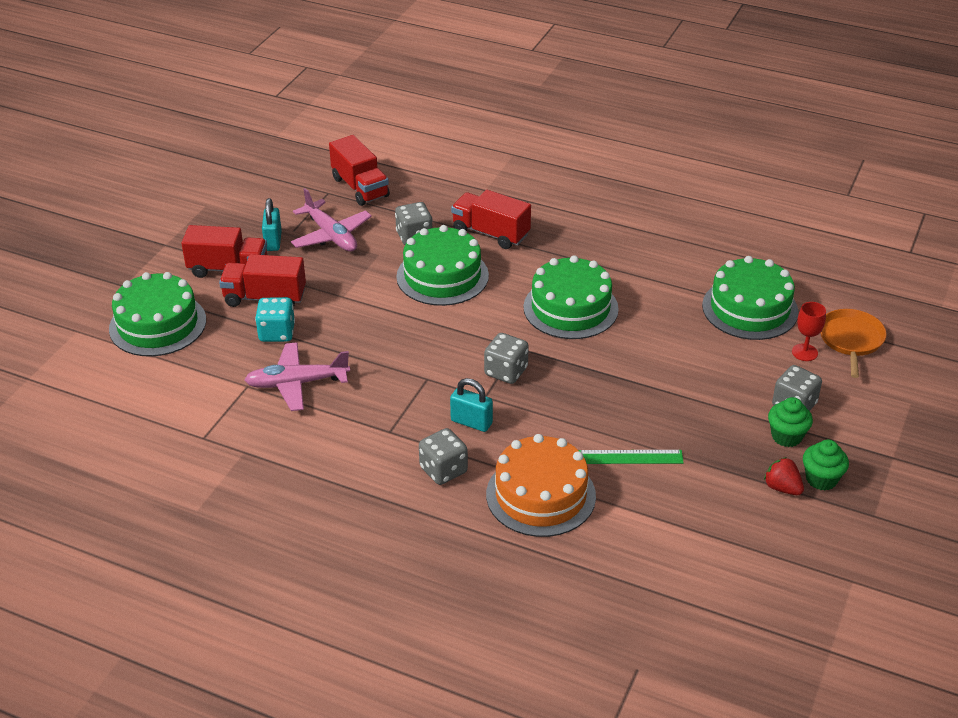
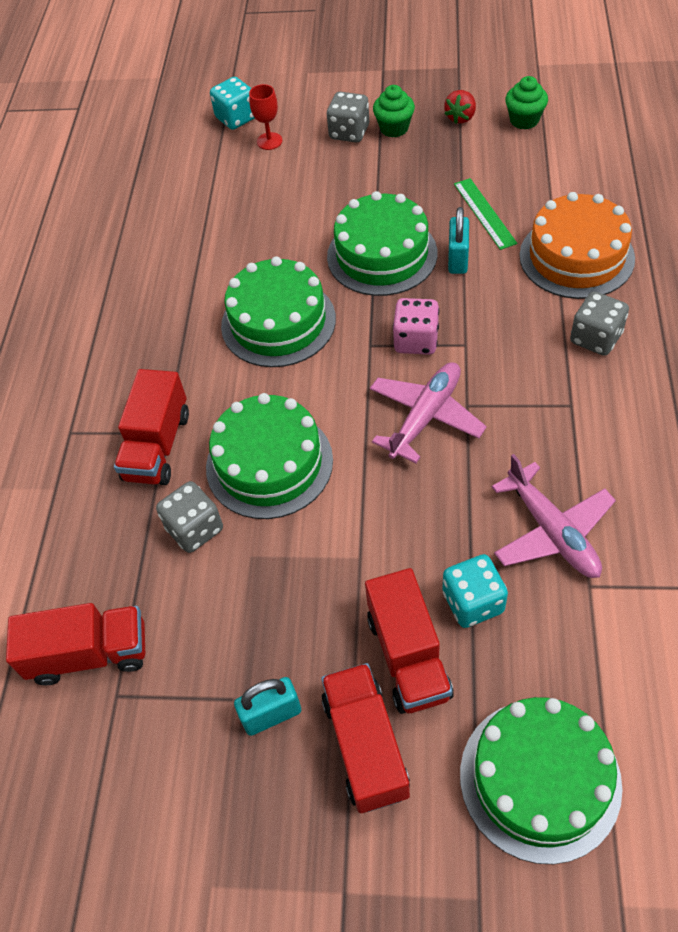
camera: 105 degrees left, 15 degrees up
pink plane [291,188,372,252] -> pink plane moved to [370,362,487,463]
red truck [329,135,390,206] -> red truck turned 45 degrees clockwise [6,603,145,685]
turquoise padlock [450,378,493,432] -> turquoise padlock moved to [448,207,469,274]
grey dice [484,333,529,384] -> pink dice [393,298,439,355]
green cake [702,256,799,340] -> green cake moved to [327,191,437,296]
green cupcake [803,440,849,490] -> green cupcake moved to [505,76,548,130]
orange pan [820,309,887,378] -> turquoise dice [210,77,255,130]

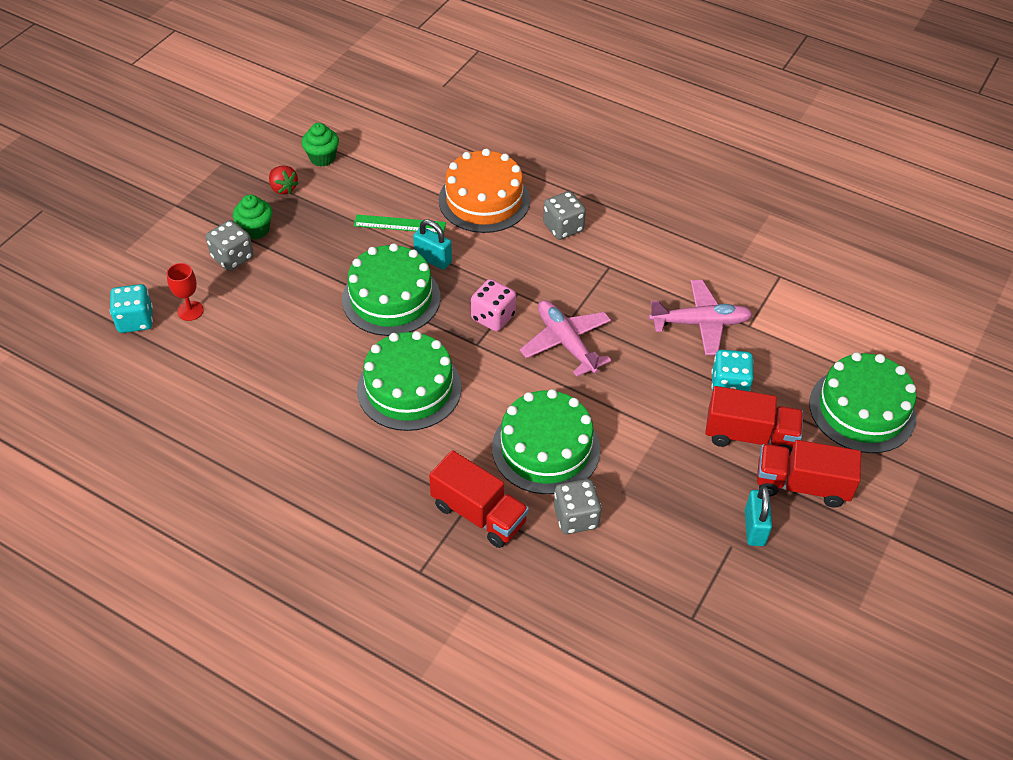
camera: 70 degrees left, 5 degrees down
red truck [6,603,145,685] -> none

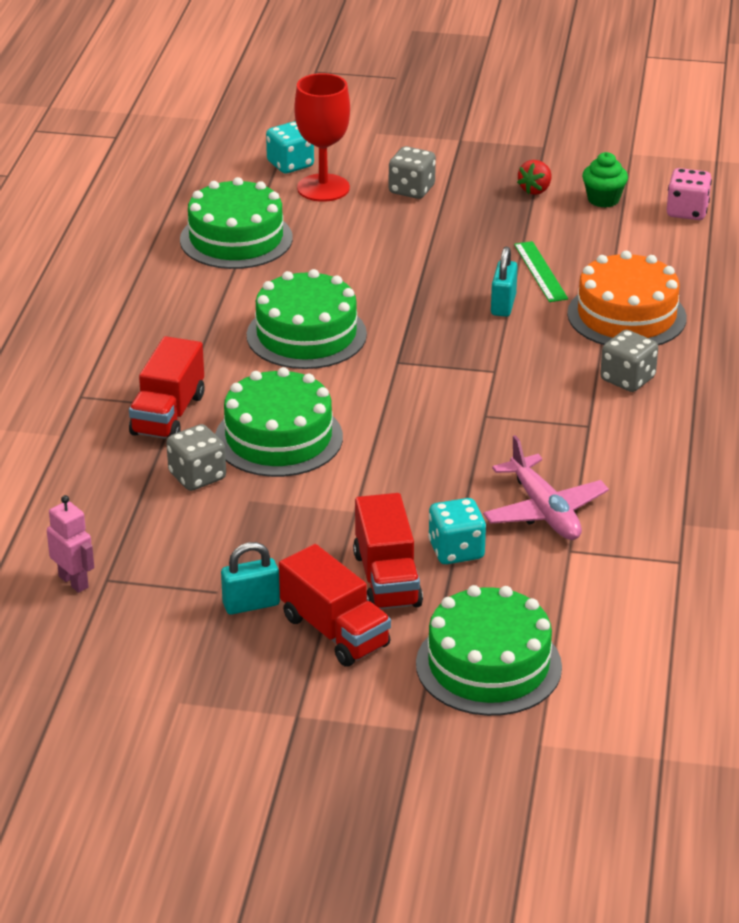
camera: 70 degrees right, 15 degrees down
red goblet [166,263,204,321] -> red goblet [294,73,350,202], size x1.85
green cupcake [233,194,272,239] -> none
green cake [342,243,440,336] -> green cake moved to [180,177,293,269]
pink dice [471,279,516,332] -> pink dice moved to [667,168,712,220]
pink plane [520,300,611,377] -> none
red truck [757,440,861,508] -> red truck turned 150 degrees clockwise [279,544,391,667]
none -> pink robot [47,495,94,593]

